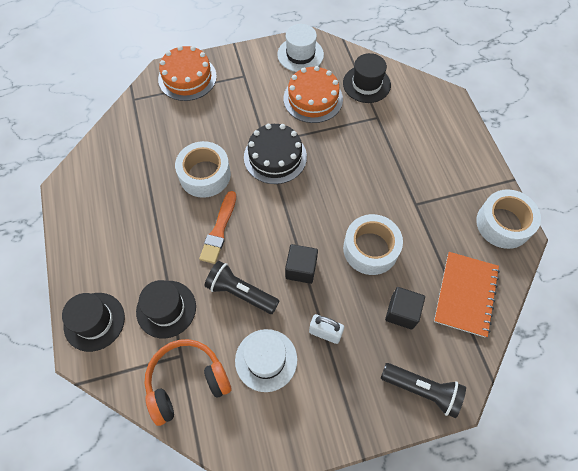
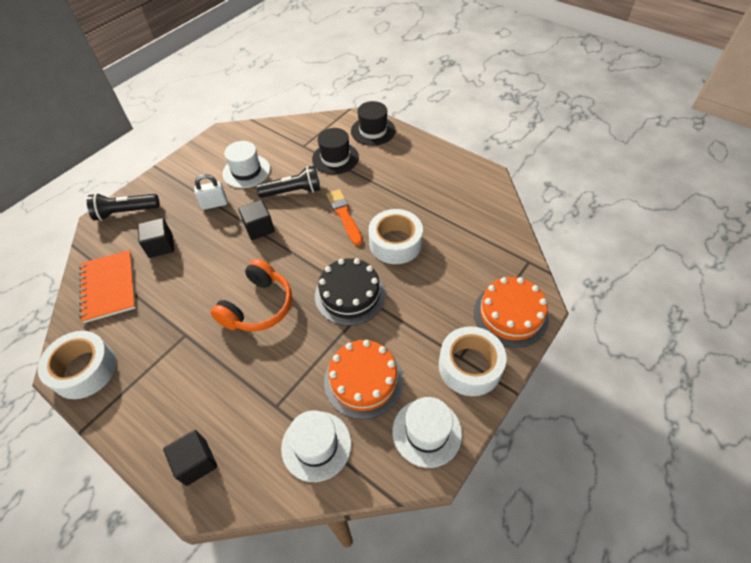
camera: 145 degrees right, 10 degrees down
orange headphones [144,339,231,426] -> orange headphones moved to [211,259,292,332]
black hat [343,53,391,103] -> white hat [281,410,351,482]
white tape [343,214,403,275] -> white tape moved to [439,326,506,396]
none -> black cube [163,430,217,486]

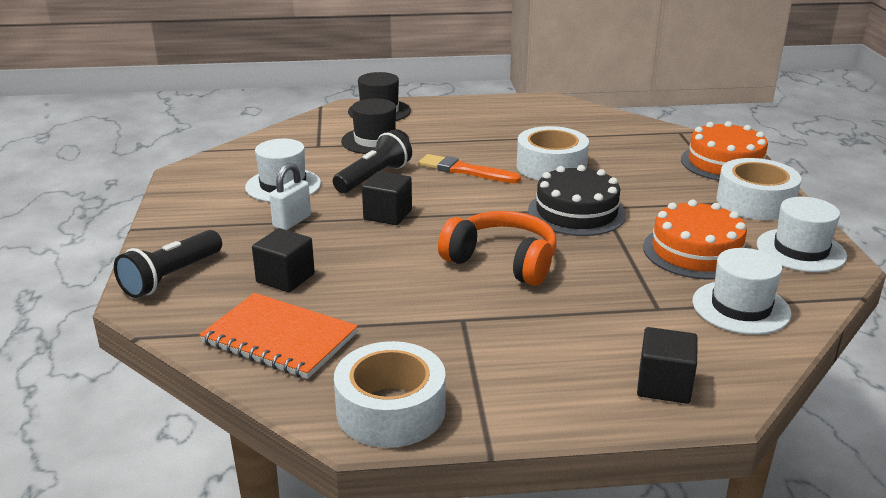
camera: 45 degrees left, 25 degrees down
orange headphones [211,259,292,332] -> orange headphones turned 45 degrees counterclockwise [438,211,557,286]

